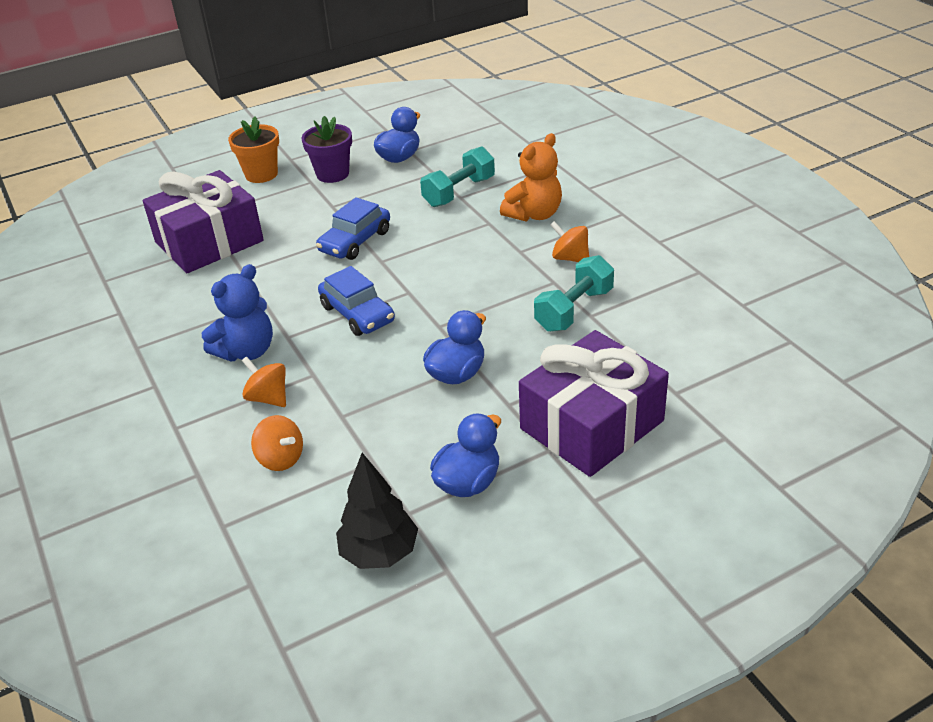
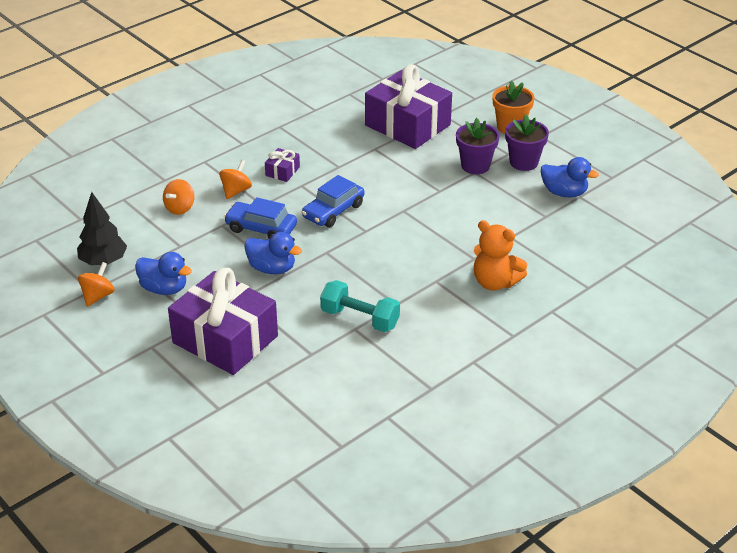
camera: 75 degrees right, 0 degrees up
blue teddy bear [202,264,273,361] -> purple gift [265,148,300,182]
blue car [316,197,390,260] -> blue car moved to [224,197,297,239]
turquoise dumbbell [420,146,495,207] -> none
orange spinning top [550,221,589,262] -> orange spinning top moved to [78,262,115,307]
none -> purple flower pot [456,118,500,174]

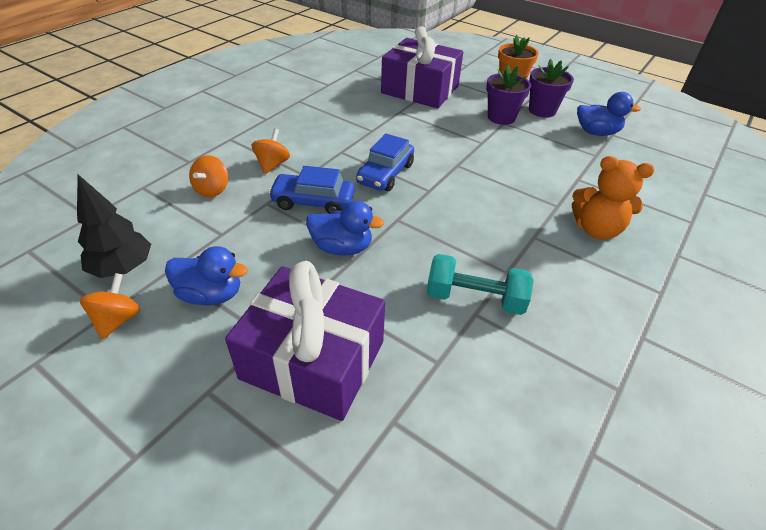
camera: 15 degrees left, 5 degrees up
purple gift [265,148,300,182] -> none

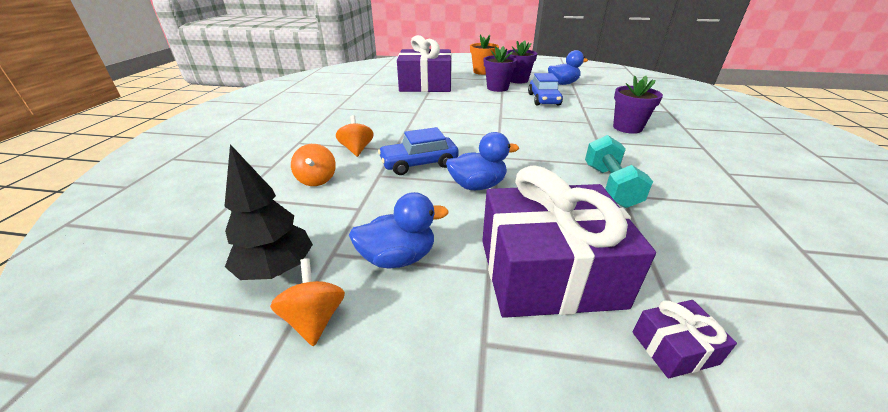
camera: 25 degrees left, 10 degrees down
blue car [356,133,414,191] -> blue car moved to [528,73,563,106]
turquoise dumbbell [427,254,534,315] -> turquoise dumbbell turned 75 degrees counterclockwise [585,135,653,208]
orange teddy bear [572,156,654,240] -> purple flower pot [613,76,663,134]
none -> purple gift [632,300,737,378]

